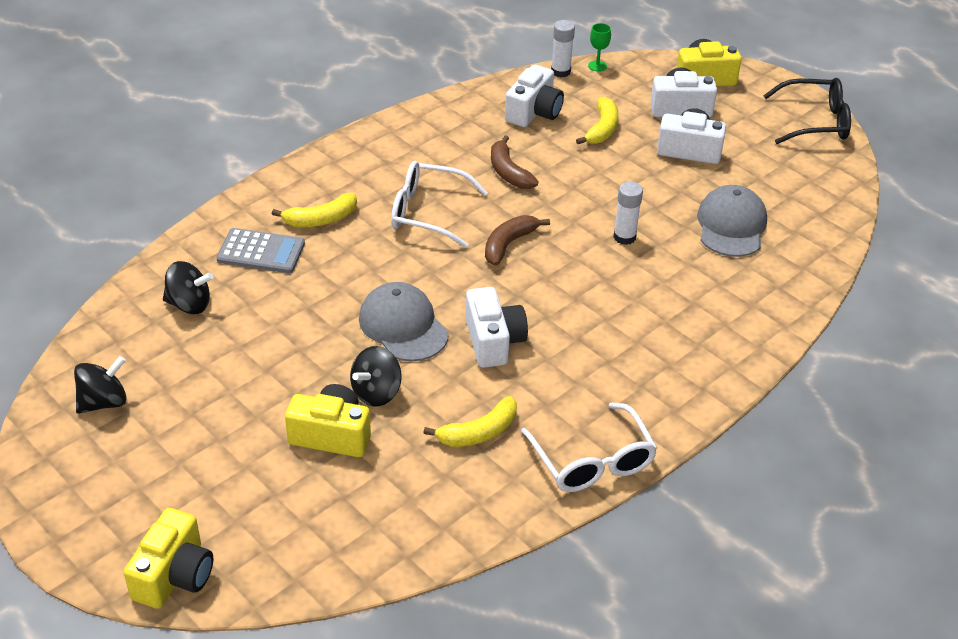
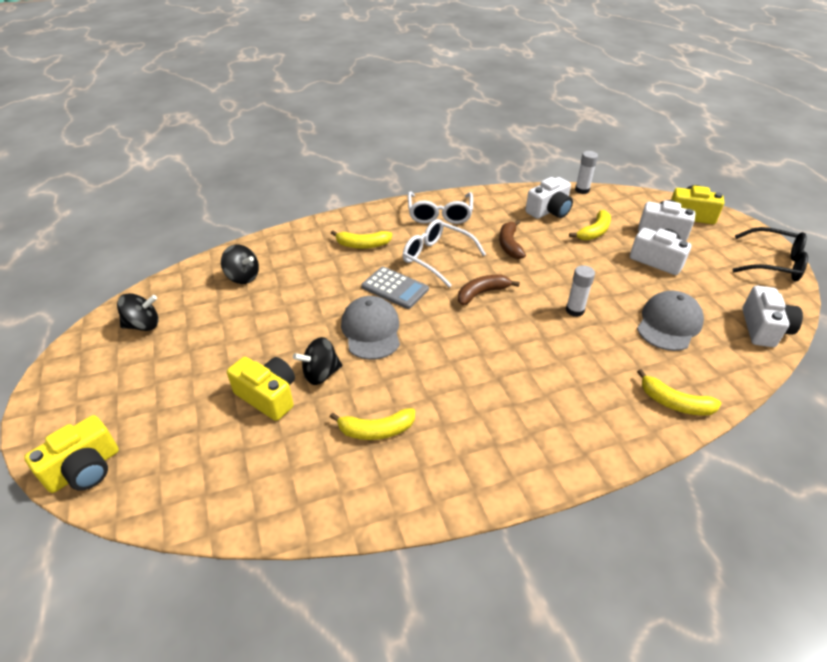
camera: 25 degrees right, 0 degrees up
grey calculator [216,228,305,273] -> grey calculator moved to [361,267,429,309]
white camera [465,287,528,368] -> white camera moved to [742,286,803,347]
white glasses [521,403,658,492] -> white glasses moved to [408,192,473,224]
green goblet [588,23,611,72] -> none
none -> yellow banana [637,369,722,416]

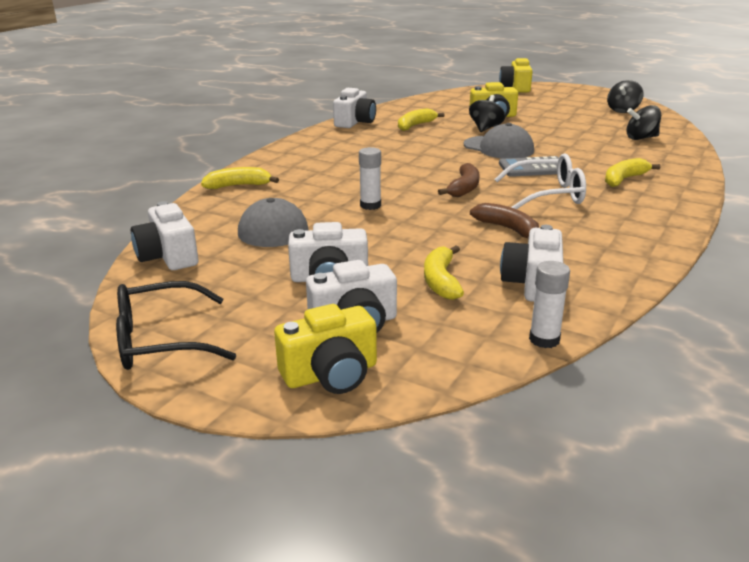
camera: 140 degrees right, 15 degrees down
white glasses [408,192,473,224] -> none
none -> white camera [333,88,376,128]

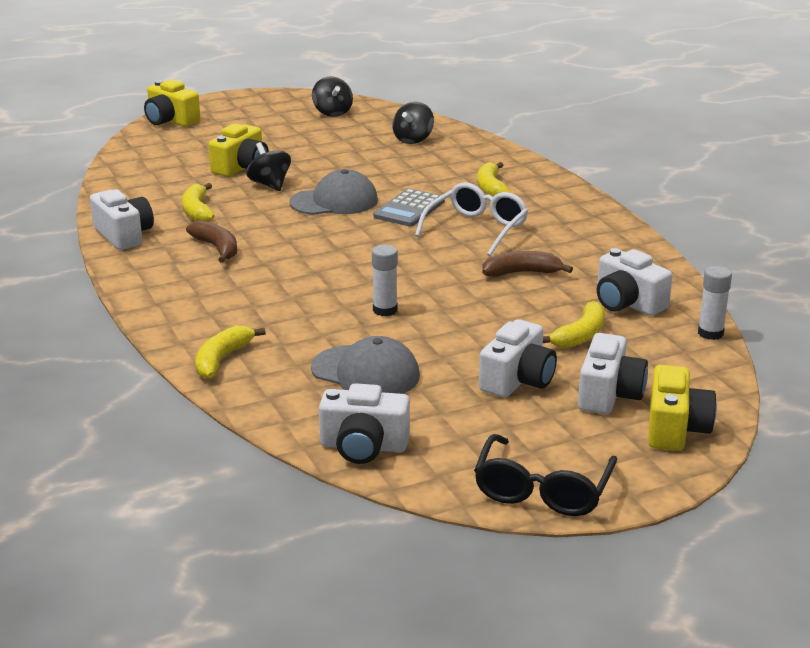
camera: 55 degrees left, 0 degrees up
yellow banana [424,245,464,300] -> yellow banana turned 90 degrees counterclockwise [543,301,605,348]
brown banana [438,163,479,197] -> brown banana moved to [186,220,237,263]

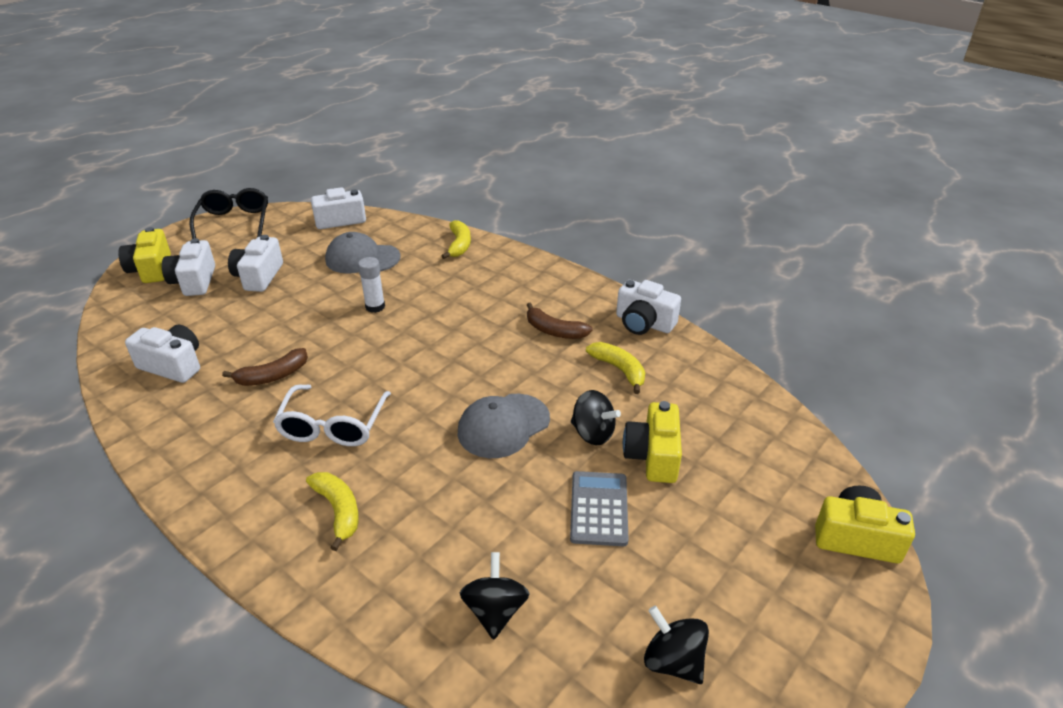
camera: 155 degrees right, 10 degrees up
grey calculator [373,188,445,227] -> grey calculator moved to [570,471,629,546]
yellow banana [543,301,605,348] -> none
white glue stick [698,266,732,340] -> none

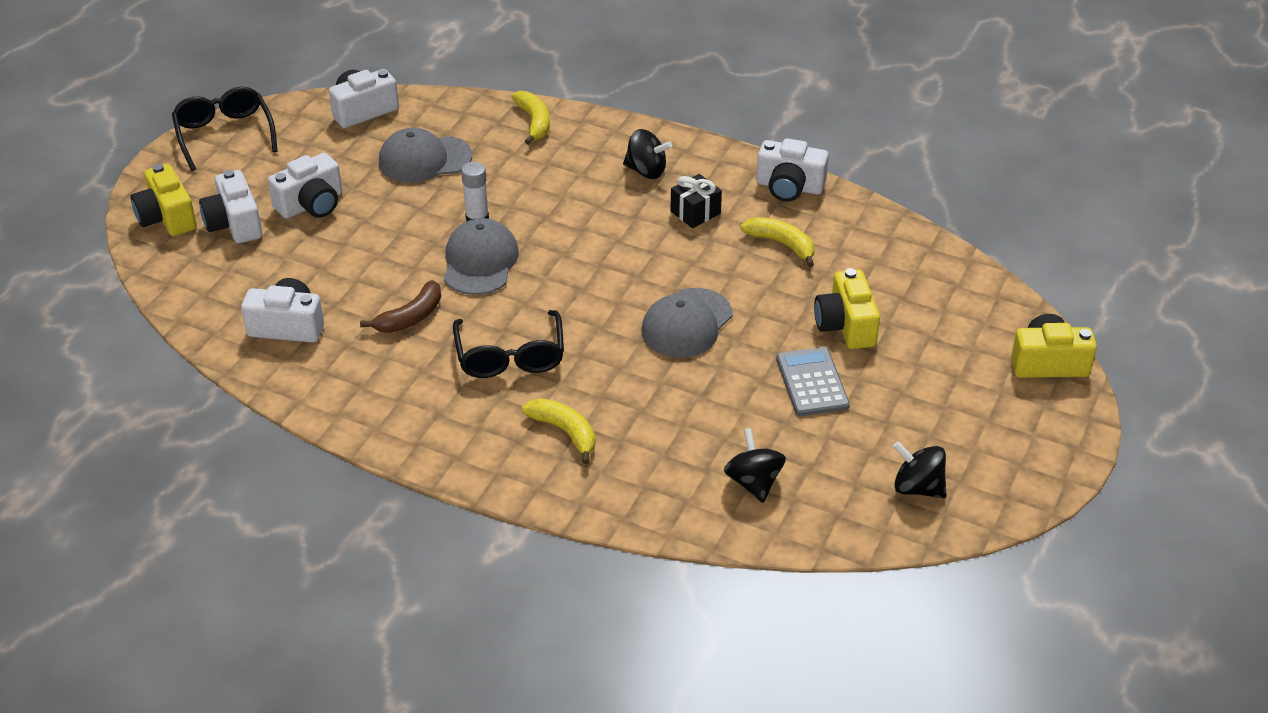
camera: 15 degrees left, 5 degrees up
white camera [228,235,283,292] -> white camera turned 120 degrees counterclockwise [268,153,342,219]
white glasses [273,385,391,446] -> black glasses [453,310,564,378]
brown banana [527,302,593,339] -> black gift [670,174,722,228]
black spinning top [571,390,621,445] -> black spinning top moved to [623,129,672,179]
none -> grey cap [444,218,519,295]

